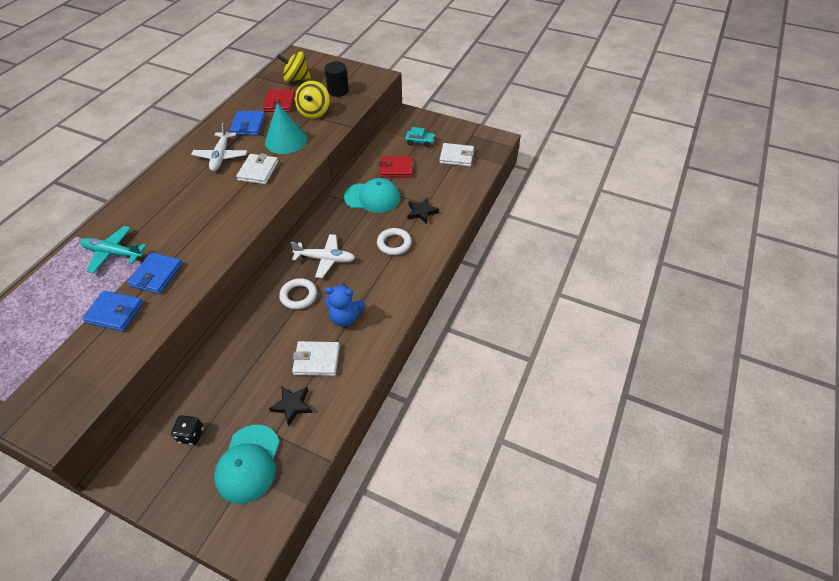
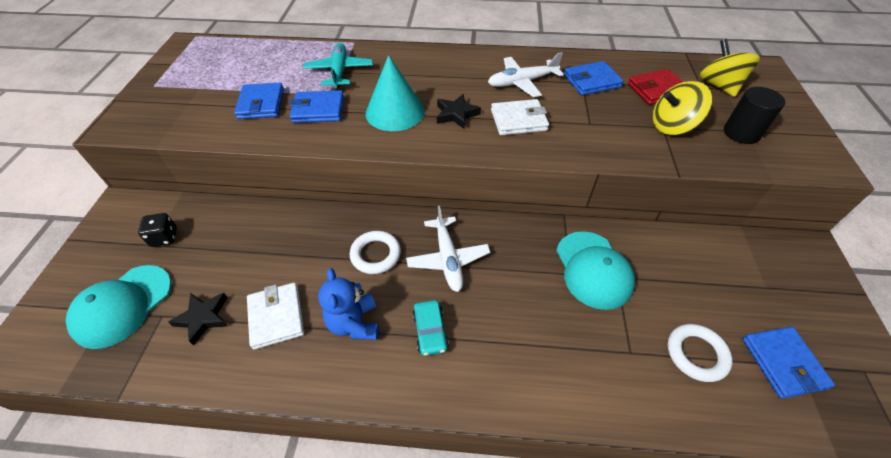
camera: 70 degrees right, 0 degrees up
turquoise cap [214,425,280,504] -> turquoise cap turned 45 degrees counterclockwise [66,265,171,349]
turquoise cone [265,103,307,154] -> turquoise cone moved to [366,55,425,131]
white ring [377,228,412,255] -> white ring moved to [668,324,733,382]
red wallet [379,156,413,178] -> none
turquoise car [405,127,435,147] -> turquoise car moved to [412,300,449,356]
black star [407,197,439,224] -> black star moved to [437,94,481,129]
white wallet [439,143,474,167] -> blue wallet [743,327,835,398]

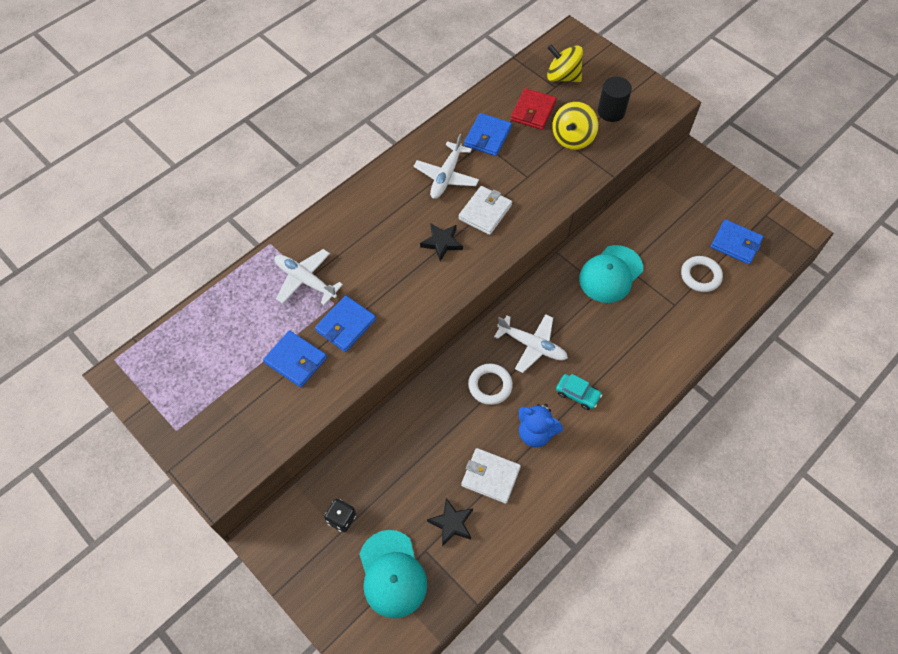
camera: 50 degrees left, 10 degrees up
turquoise plane [303,42,373,88] -> white plane [275,249,343,305]
turquoise cone [366,55,425,131] -> none
turquoise cap [556,231,635,310] -> turquoise cap turned 105 degrees clockwise [579,245,643,303]

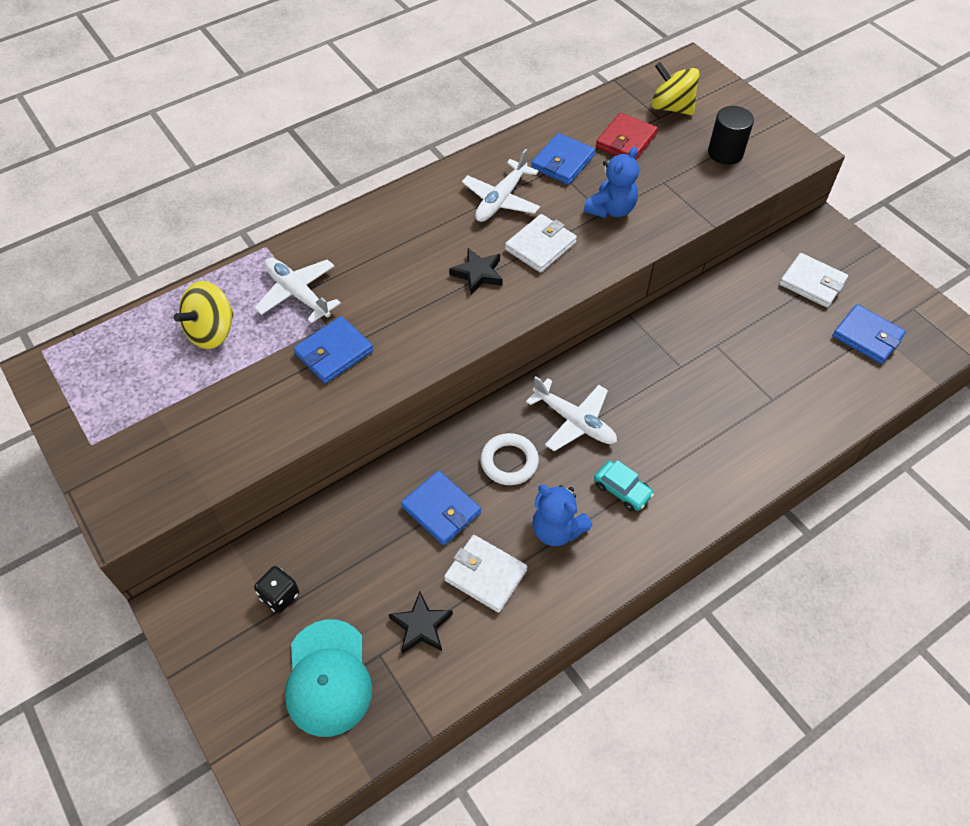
camera: 10 degrees right, 5 degrees down
blue wallet [263,330,327,388] -> blue wallet moved to [401,470,481,545]
yellow spinning top [552,102,598,150] -> yellow spinning top moved to [174,281,234,349]
turquoise cap [579,245,643,303] -> none
white ring [681,256,723,292] -> none
none -> blue teddy bear [584,147,639,218]
none -> white wallet [780,253,848,308]

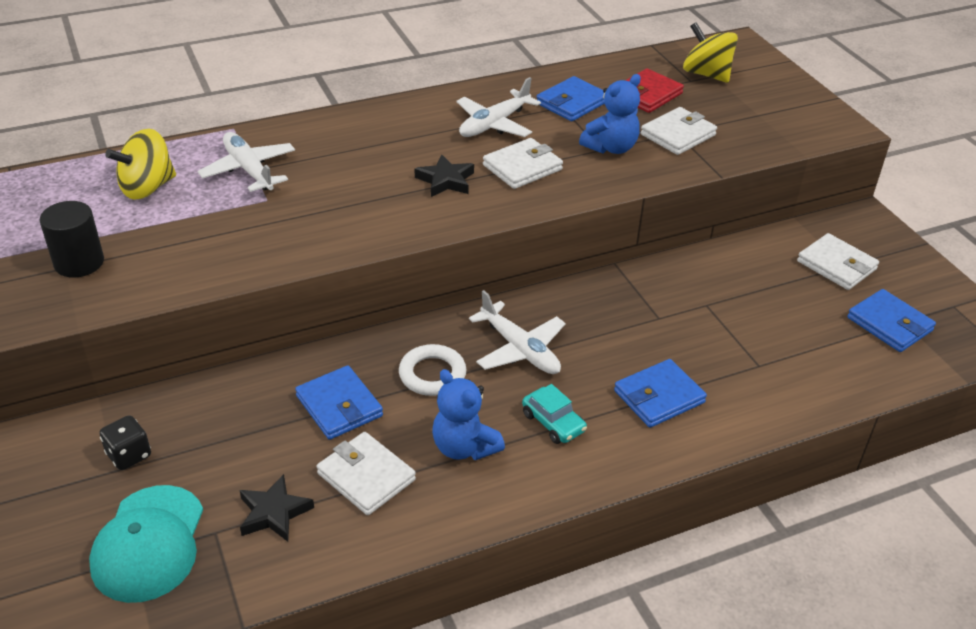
camera: 10 degrees right, 15 degrees down
blue wallet [293,316,373,383] -> blue wallet moved to [614,359,707,428]
black cylinder [708,106,754,165] -> black cylinder moved to [40,201,104,278]
none -> white wallet [641,107,717,155]

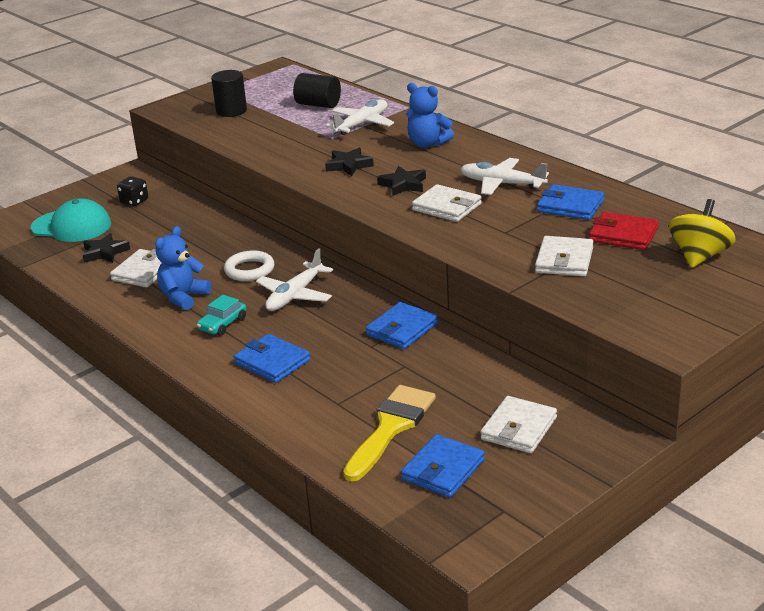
camera: 75 degrees right, 10 degrees down
turquoise cap [89,485,203,603] -> turquoise cap turned 150 degrees counterclockwise [31,198,111,242]
yellow spinning top [105,129,176,200] -> black cylinder [293,73,341,108]
blue wallet [295,365,383,440] -> blue wallet moved to [366,302,438,349]
blue teddy bear [579,74,641,154] -> blue teddy bear moved to [407,83,454,148]
white wallet [641,107,717,155] -> white wallet turned 75 degrees clockwise [535,236,594,277]
none -> black star [325,148,374,176]
none -> yellow brush [343,385,436,481]

